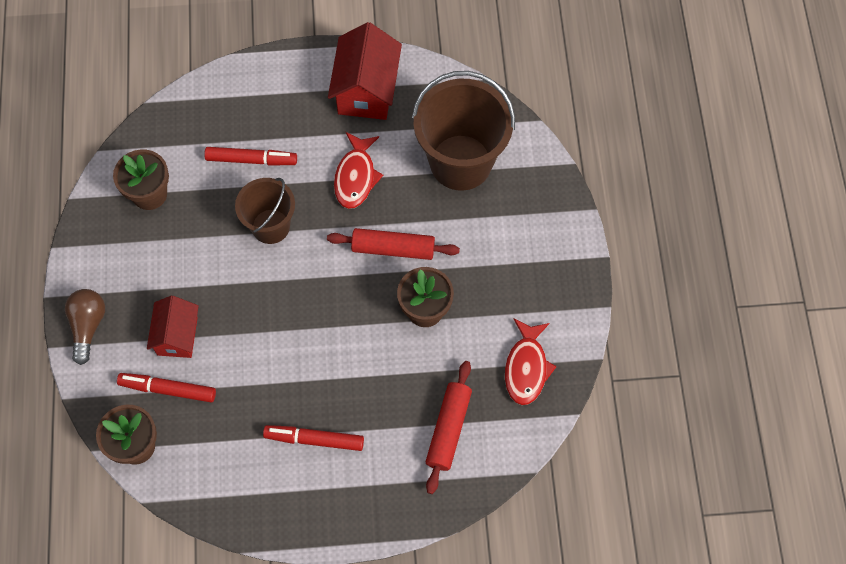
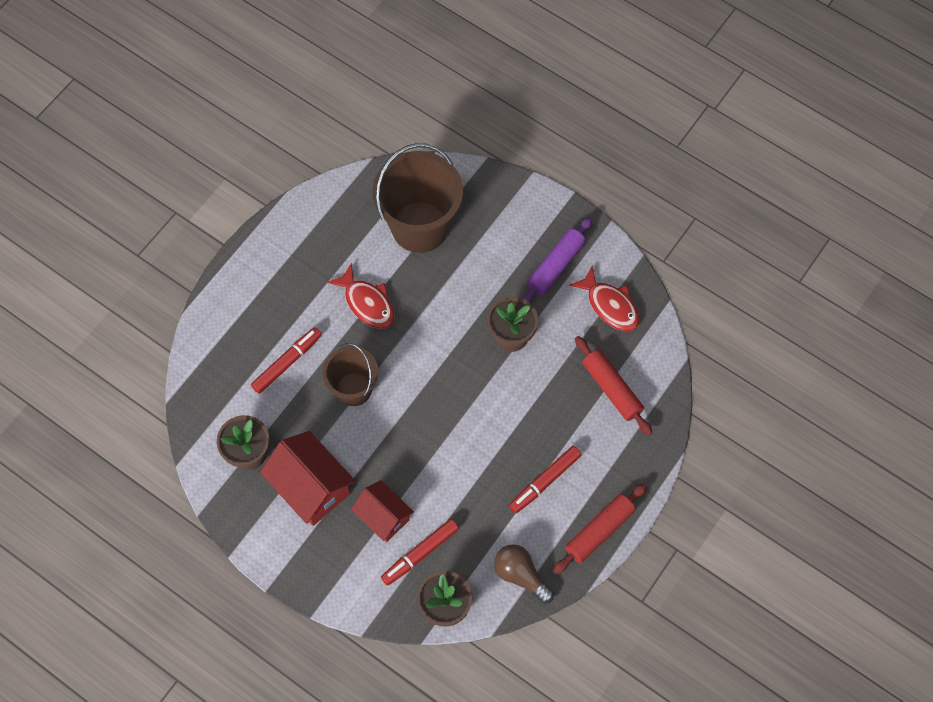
camera: 50 degrees left, 0 degrees up
brown light bulb [65,289,105,365] -> brown light bulb moved to [494,544,554,604]
red rolling pin [327,228,460,260] -> red rolling pin moved to [553,484,647,574]
red house [328,22,402,120] -> red house moved to [260,431,356,526]
none -> purple rolling pin [521,217,593,303]

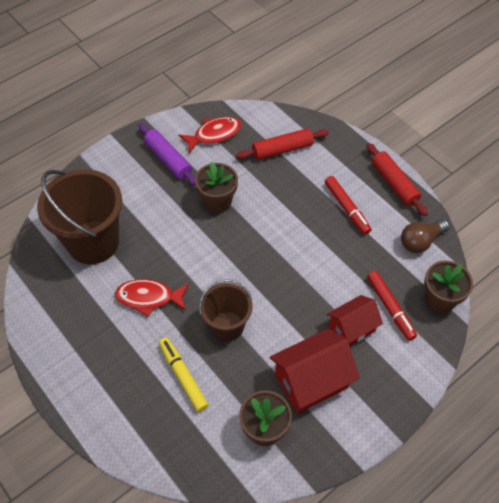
camera: 75 degrees left, 10 degrees down
red marker [251,327,322,394] -> yellow marker [159,338,208,412]
red fish [327,263,395,329] -> red fish turned 150 degrees counterclockwise [115,279,189,317]

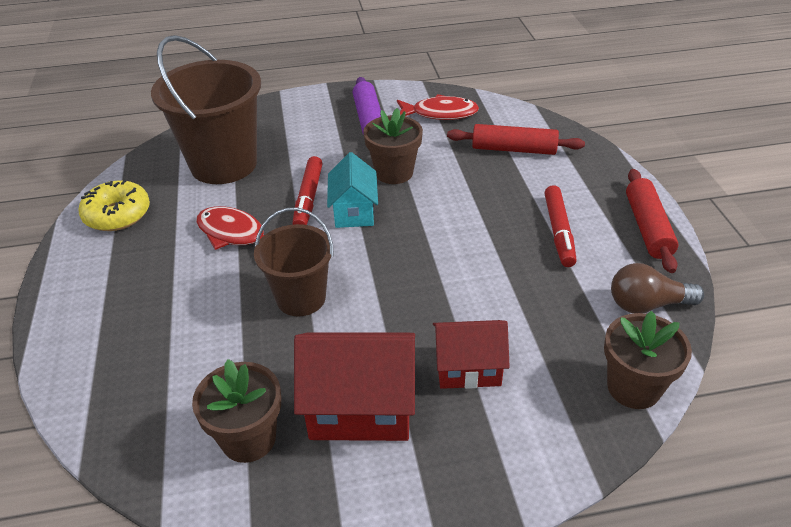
camera: 30 degrees right, 15 degrees down
yellow marker [159,338,208,412] -> none
red marker [367,271,417,341] -> red marker moved to [292,156,323,225]
none -> yellow donut [79,180,150,231]
none -> turquoise house [327,152,378,228]

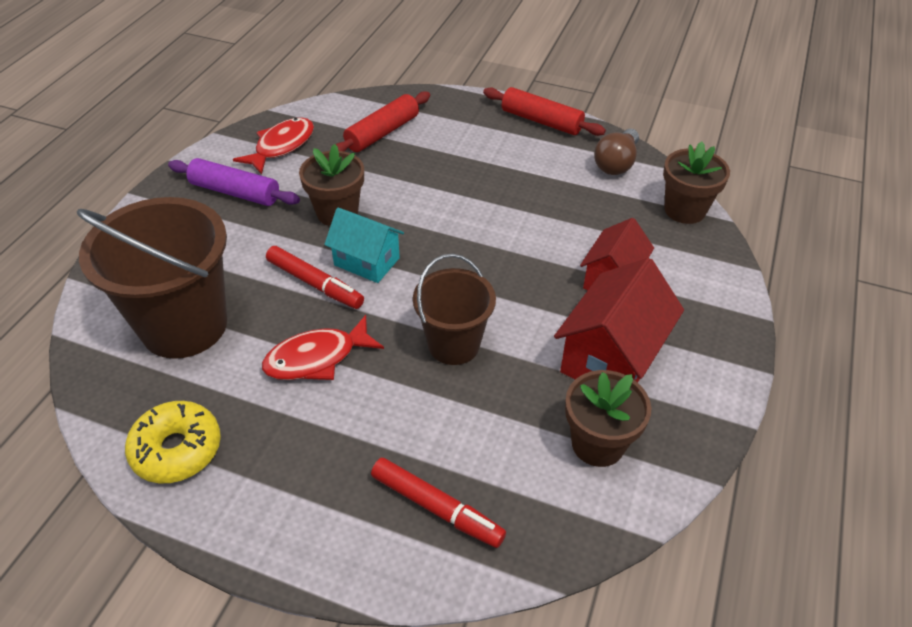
camera: 60 degrees left, 5 degrees up
red marker [544,185,577,267] -> red marker moved to [371,458,506,548]

